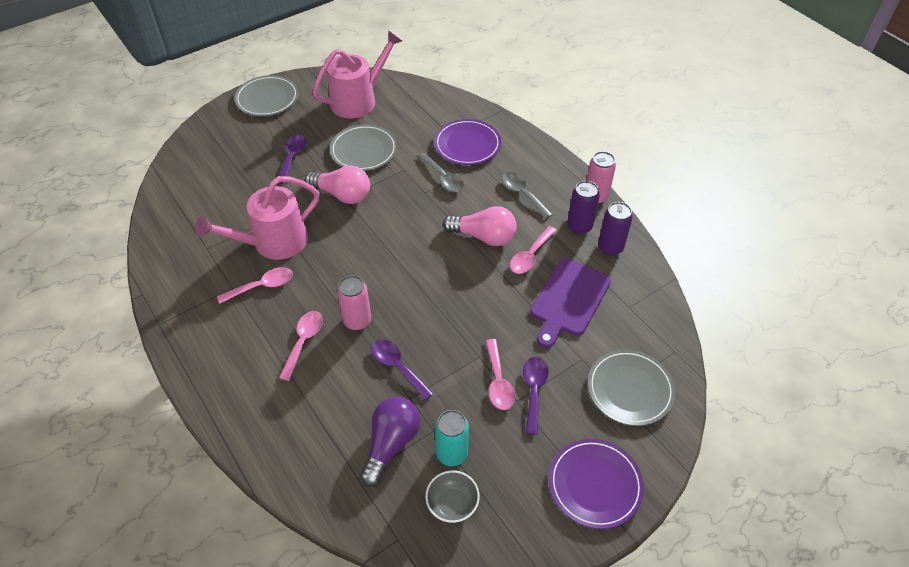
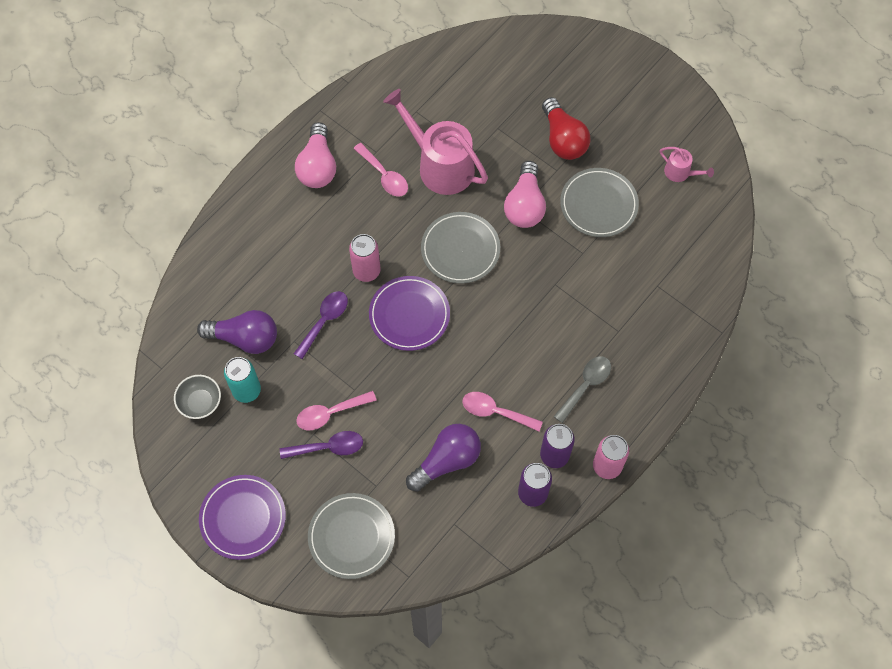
camera: 75 degrees right, 15 degrees up
grey plate [235,75,299,116] -> grey plate moved to [421,212,500,284]
purple spoon [278,134,306,184] -> red light bulb [542,97,591,160]
pink spoon [279,311,323,381] -> none
pink watering can [312,30,402,119] -> pink watering can [660,147,714,182], size x0.46
grey spoon [417,153,464,192] -> none
purple plate [434,119,501,165] -> purple plate moved to [369,276,450,351]
pink light bulb [443,206,517,246] -> pink light bulb moved to [295,122,336,188]
purple cutting board [530,258,611,348] -> purple light bulb [406,424,481,492]

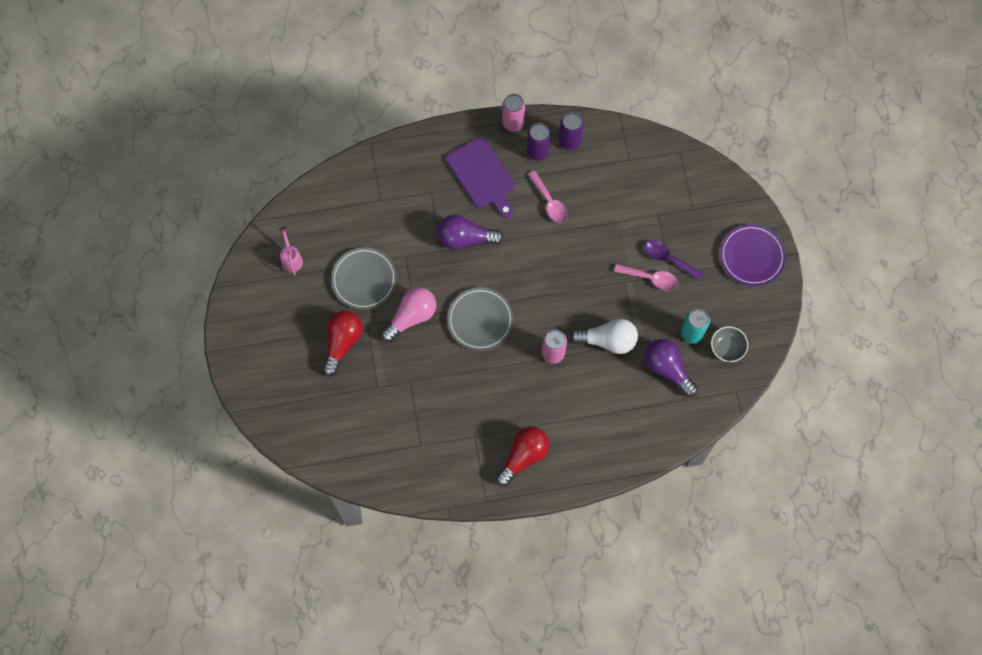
camera: 140 degrees left, 5 degrees up
purple spoon [294,291,348,359] -> white light bulb [570,319,638,354]
pink light bulb [295,122,336,188] -> red light bulb [495,427,550,486]
grey plate [308,493,395,579] -> none
pink spoon [353,143,408,197] -> none
purple plate [369,276,450,351] -> none
pink watering can [383,89,488,195] -> none
purple light bulb [406,424,481,492] -> purple light bulb moved to [438,215,503,249]
grey spoon [554,356,611,423] -> purple cutting board [446,137,515,218]

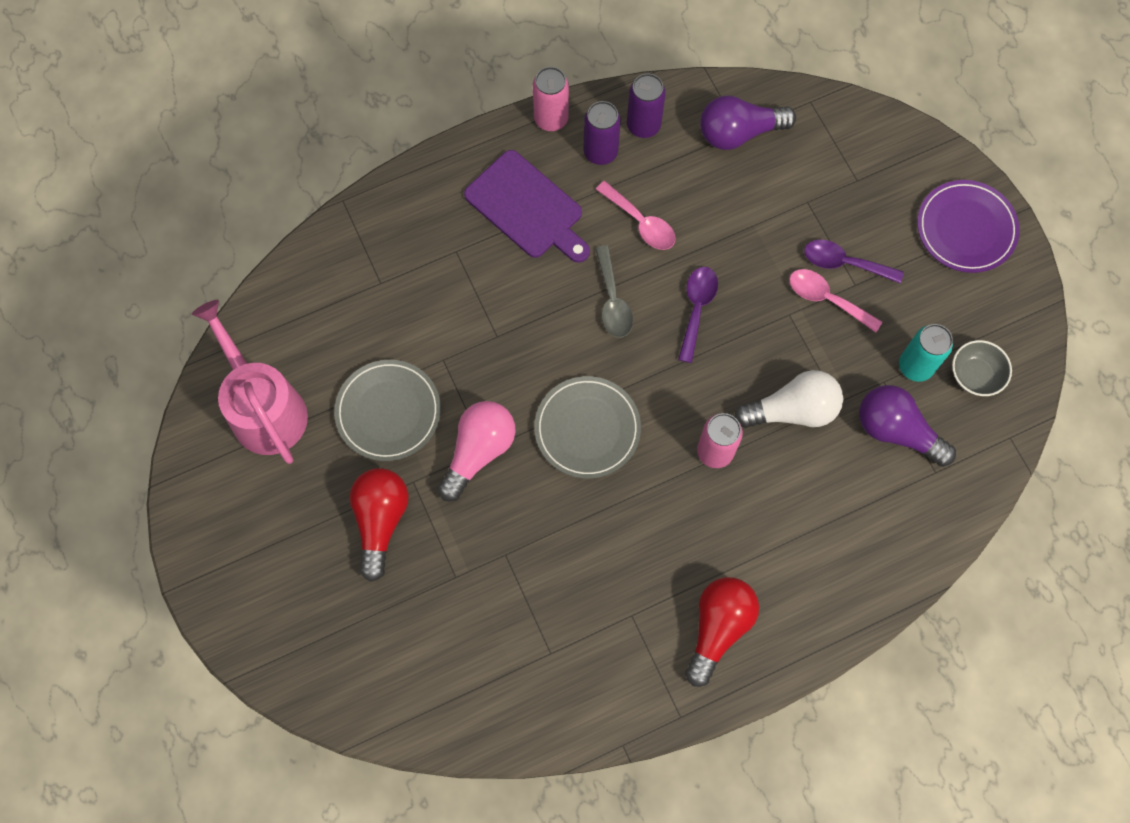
camera: 15 degrees left, 0 degrees up
pink watering can [279,227,303,276] -> pink watering can [192,300,308,464], size x2.17
purple light bulb [438,215,503,249] -> purple light bulb moved to [700,95,796,150]
pink spoon [614,264,678,291] -> pink spoon turned 150 degrees counterclockwise [789,269,882,333]
none -> grey spoon [595,246,633,338]
none -> purple spoon [678,267,718,363]

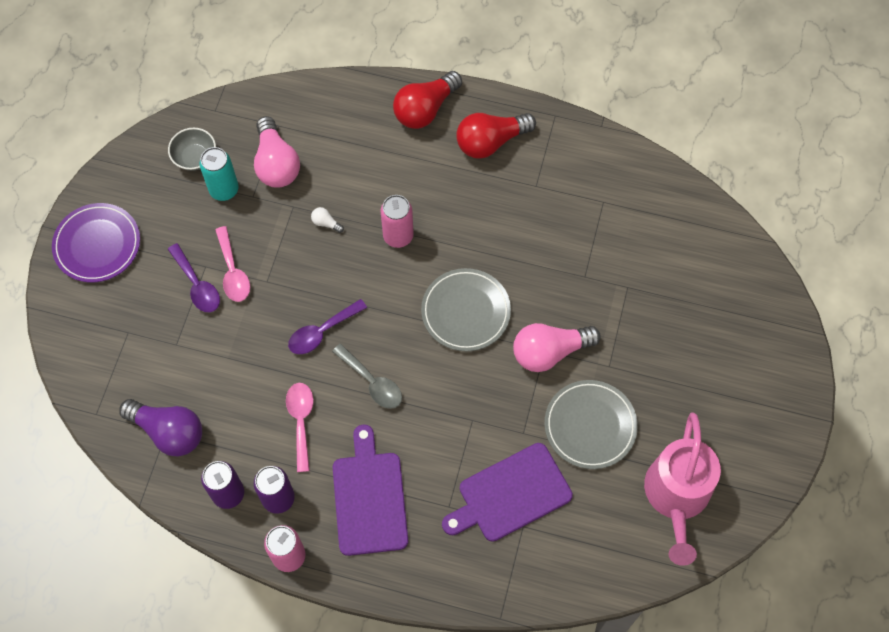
camera: 140 degrees left, 5 degrees down
red light bulb [349,468,409,582] -> red light bulb moved to [393,71,462,129]
grey spoon [595,246,633,338] -> grey spoon turned 105 degrees clockwise [332,344,402,409]
white light bulb [734,370,844,428] -> white light bulb [311,207,344,233], size x0.41
purple light bulb [859,385,956,467] -> pink light bulb [254,116,300,188]
none -> purple cutting board [442,443,573,542]

